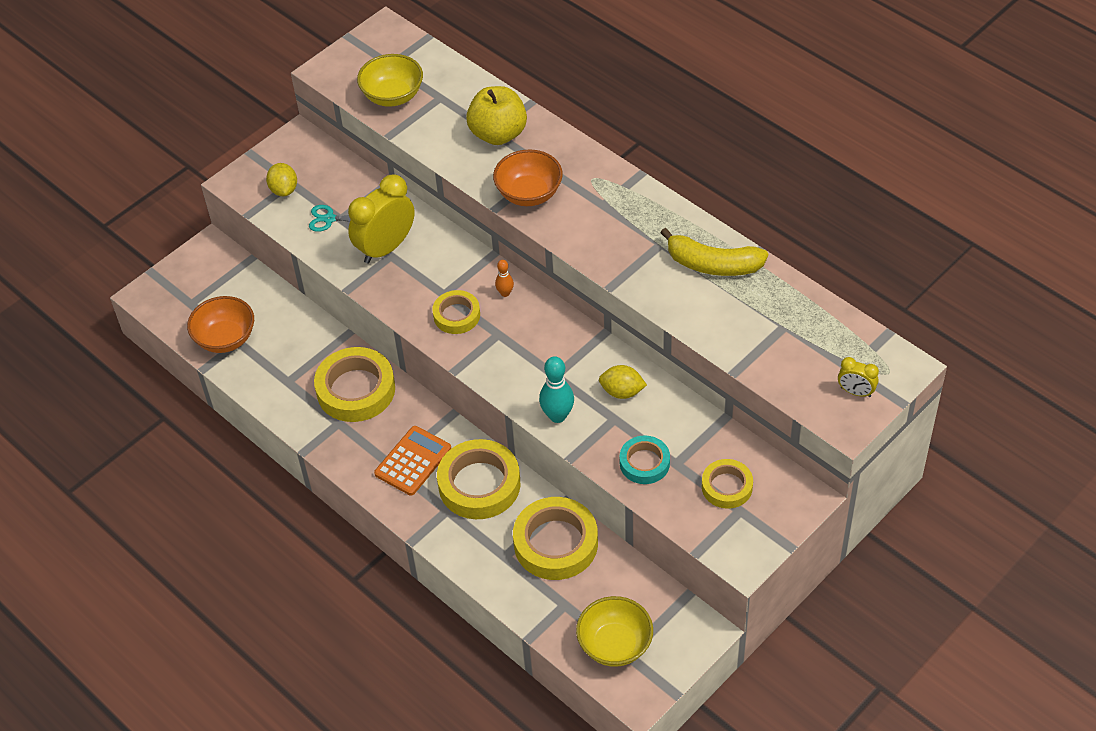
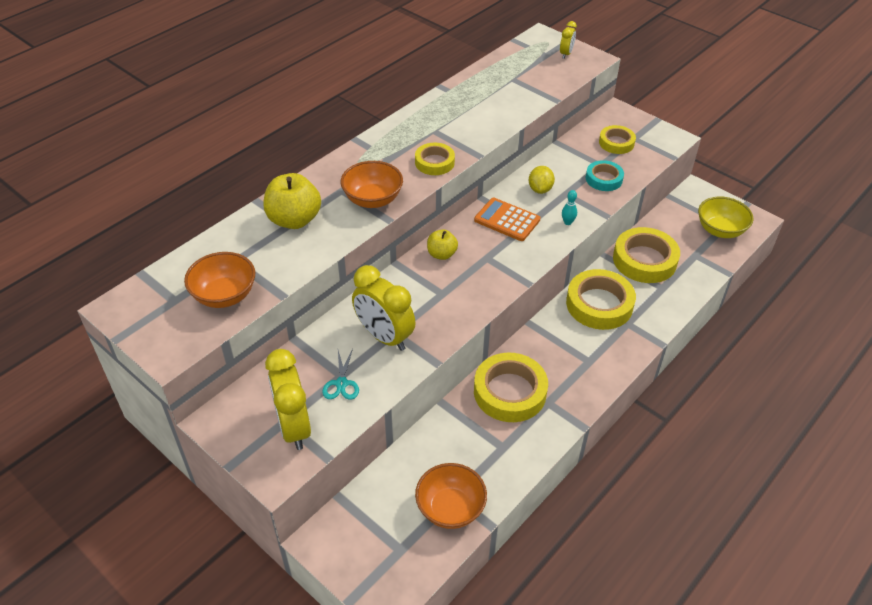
camera: 95 degrees left, 5 degrees down
yellow lemon [266,163,297,196] -> yellow clock [265,349,311,450]
yellow bowl [357,54,423,107] -> orange bowl [184,252,255,308]
orange calculator [374,426,451,496] -> orange calculator moved to [474,198,540,241]
yellow tape [432,290,480,334] -> yellow tape moved to [415,143,455,175]
orange bowling pin [495,260,514,297] -> yellow apple [427,230,458,260]
turquoise bowling pin [539,356,574,423] -> turquoise bowling pin [562,190,577,225], size x0.56
yellow banana [660,228,768,276] -> none

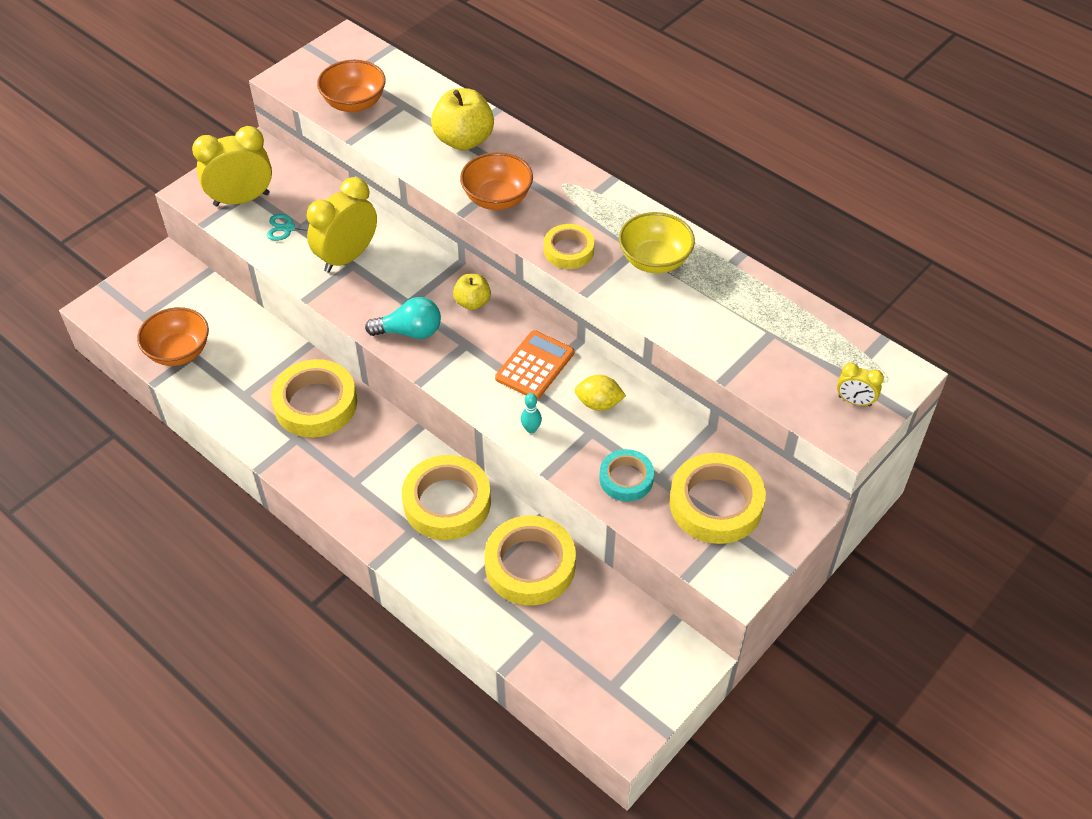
camera: 90 degrees right, 5 degrees up
yellow tape [599,125,636,154] -> yellow tape [670,453,766,544], size x1.70
yellow bowl [698,197,753,238] -> yellow bowl moved to [619,212,695,273]
none -> turquoise light bulb [365,297,441,339]

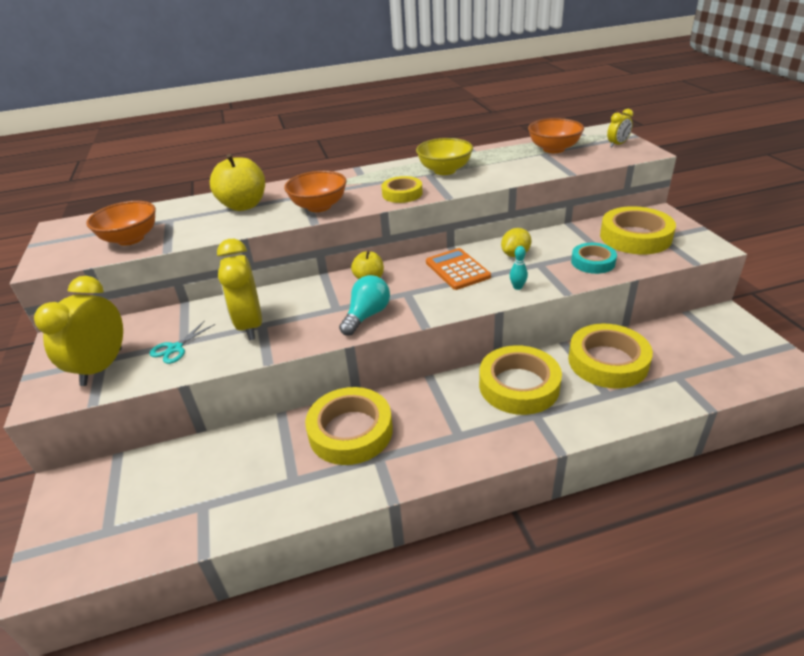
camera: 55 degrees left, 15 degrees down
orange bowl [137,307,209,366] -> orange bowl moved to [528,118,584,153]

